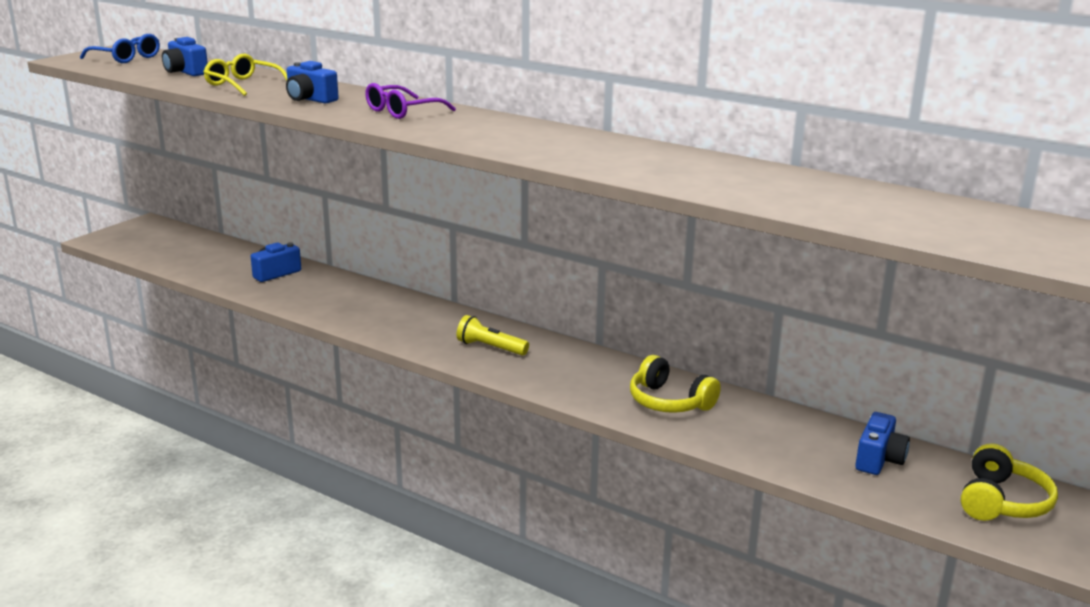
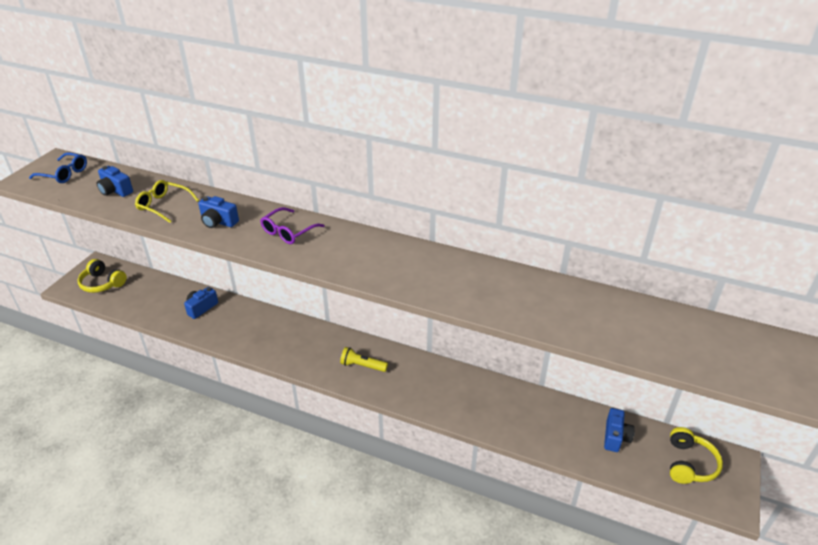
camera: 10 degrees left, 15 degrees up
yellow headphones [630,355,721,413] -> yellow headphones moved to [78,259,127,293]

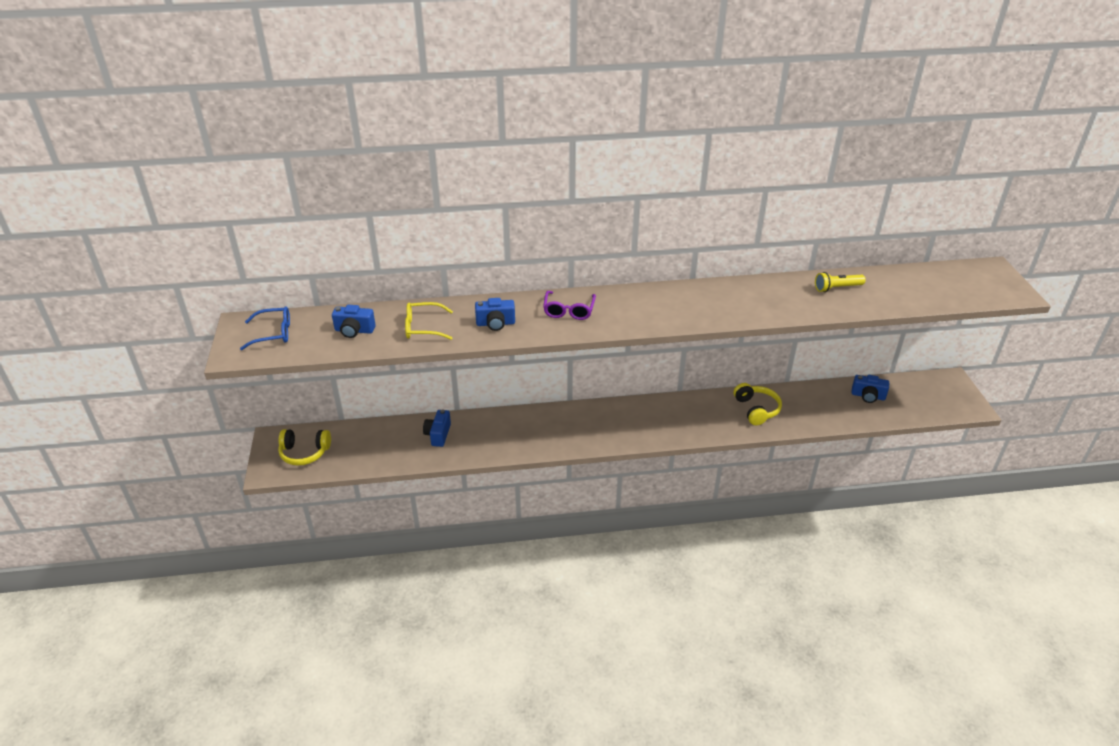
camera: 30 degrees left, 0 degrees up
yellow flashlight [340,347,388,372] -> yellow flashlight moved to [815,272,866,292]
blue camera [604,408,635,452] -> blue camera turned 120 degrees clockwise [852,375,889,403]
yellow headphones [670,427,723,484] -> yellow headphones moved to [734,383,782,425]

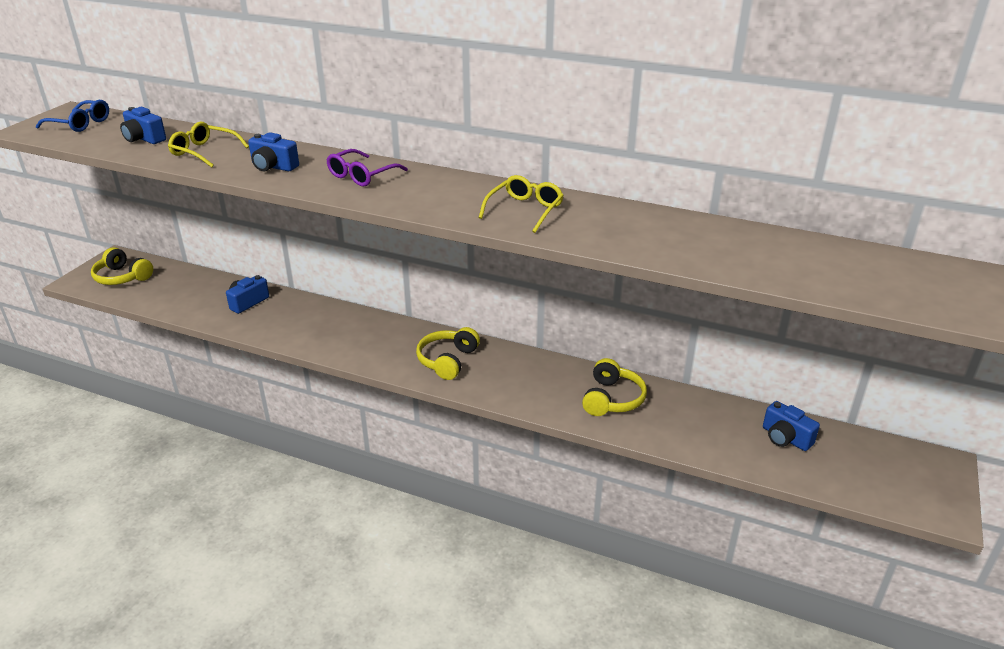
camera: 30 degrees right, 5 degrees down
yellow flashlight [815,272,866,292] -> none
none -> yellow headphones [416,327,480,380]
none -> yellow glasses [479,175,564,233]

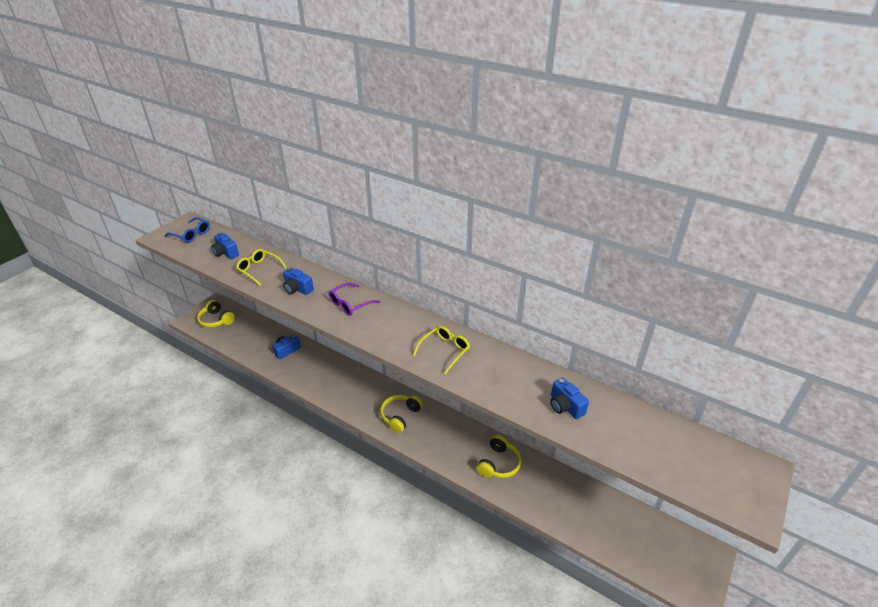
camera: 10 degrees right, 5 degrees up
blue camera [763,401,820,451] -> blue camera moved to [550,377,589,419]

